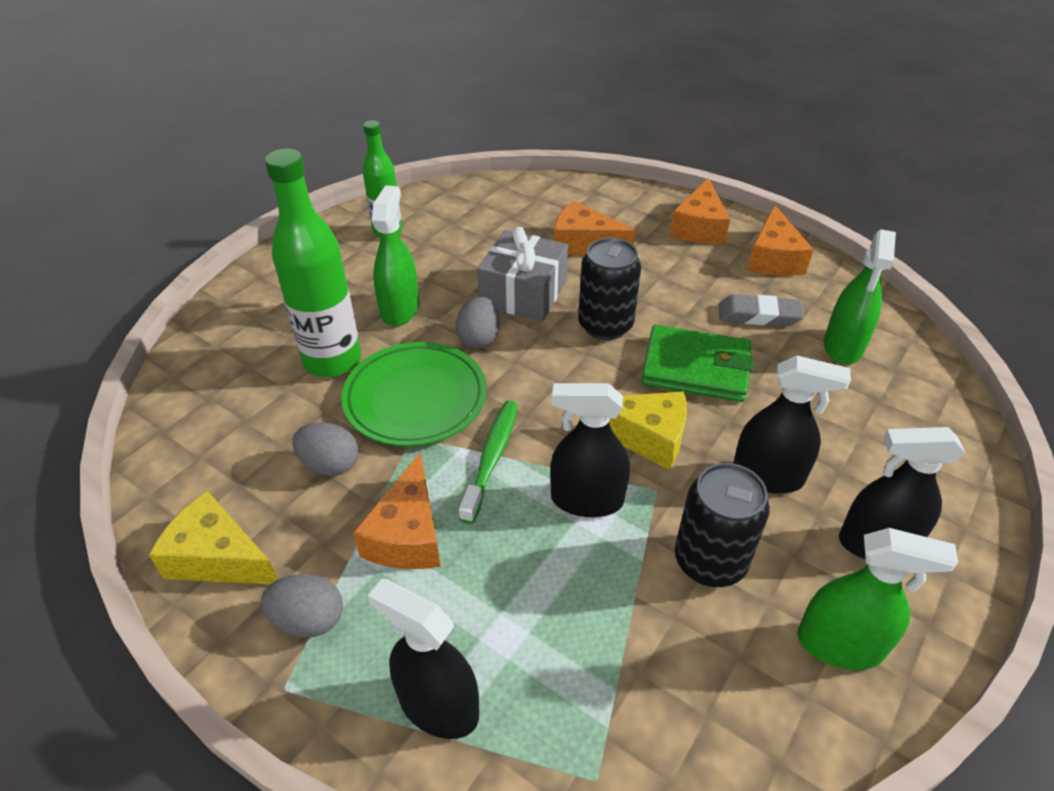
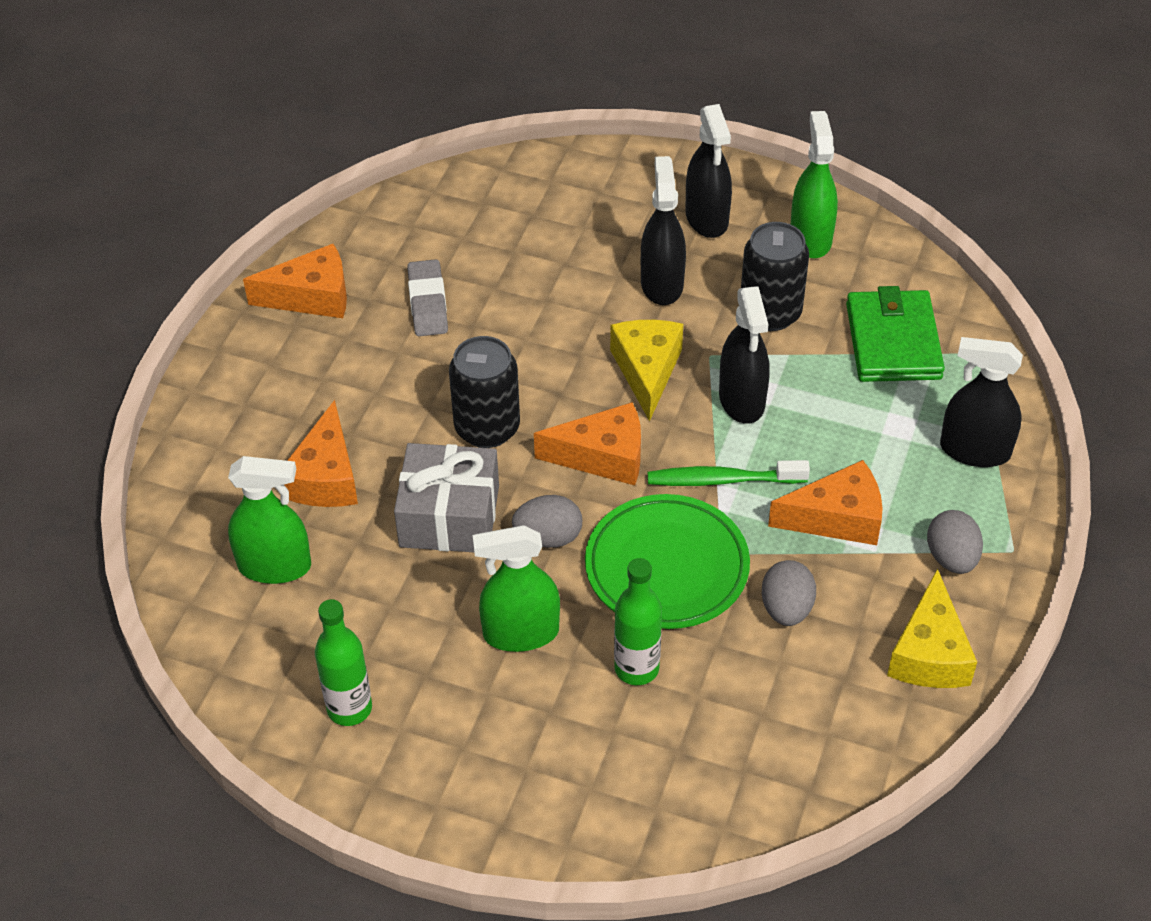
camera: 105 degrees left, 5 degrees up
green bottle [265,149,361,377] -> green bottle [614,558,662,685], size x0.62
black spray bottle [368,579,479,739] -> black spray bottle turned 90 degrees clockwise [940,337,1023,467]
green wallet [641,325,754,402] -> green wallet moved to [846,286,945,382]
orange cheese [669,178,730,244] -> orange cheese moved to [534,402,641,485]
green spray bottle [824,229,896,365] -> green spray bottle moved to [228,456,311,584]

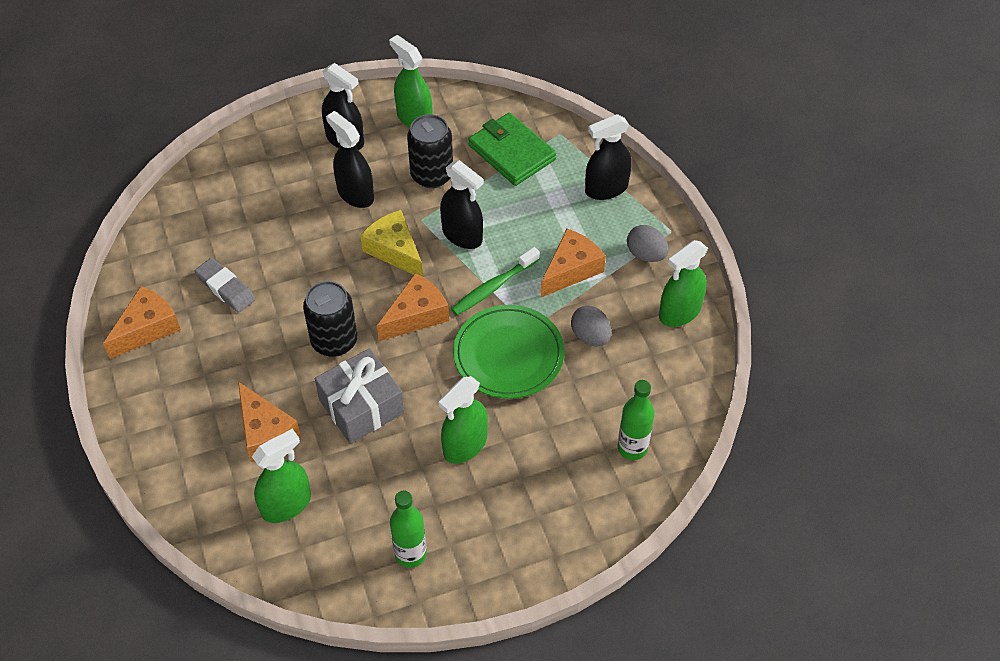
camera: 40 degrees left, 5 degrees up
grey egg [512,495,582,548] -> none
green bottle [614,558,662,685] -> green bottle moved to [618,380,655,460]
yellow cheese [887,568,977,688] -> green spray bottle [659,240,708,327]

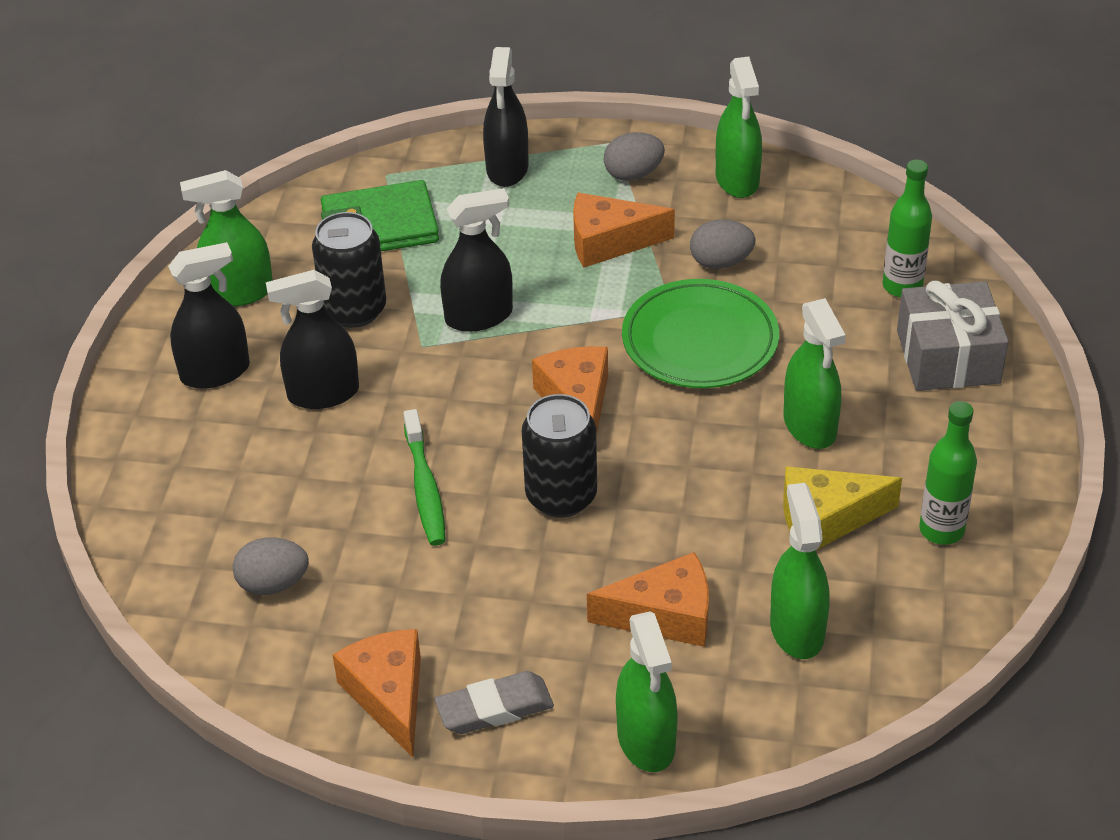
camera: 60 degrees left, 10 degrees down
grey eraser [195,258,256,313] -> grey eraser moved to [435,671,554,734]
grey gift [315,348,405,444] -> grey gift moved to [897,281,1009,391]
yellow cheese [360,210,423,277] -> yellow cheese moved to [783,466,902,549]
green toothbrush [451,247,540,315] -> green toothbrush moved to [403,409,446,546]
orange cheese [541,229,606,297] -> orange cheese turned 75 degrees counterclockwise [573,193,675,268]
none -> grey egg [233,538,309,595]
none -> green spray bottle [616,611,678,772]

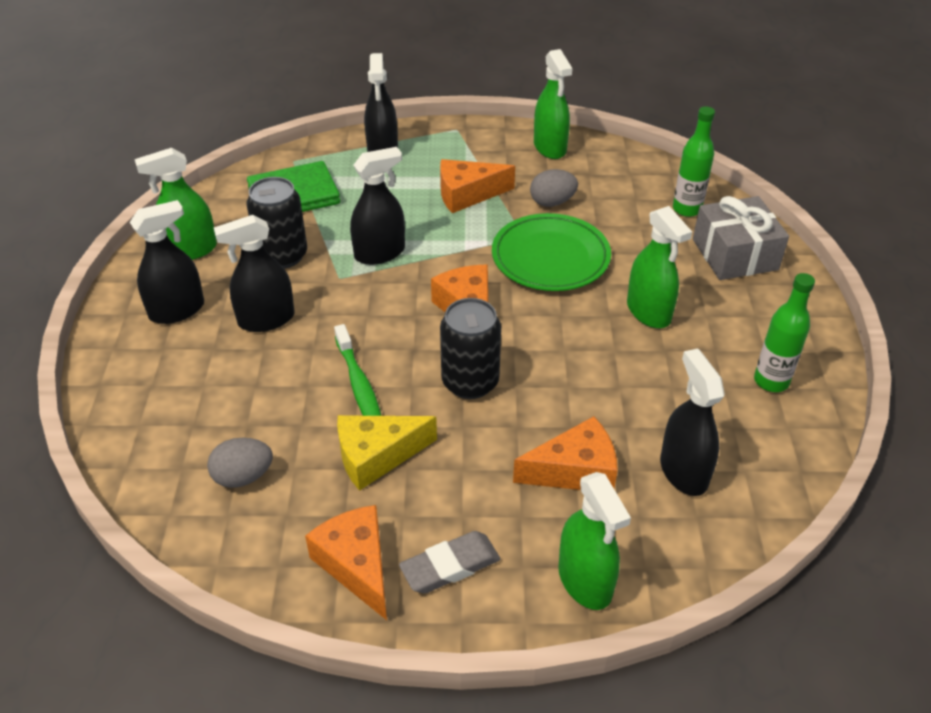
camera: 10 degrees left, 0 degrees up
grey egg [604,132,665,181] -> none
green spray bottle [770,483,829,659] -> black spray bottle [660,348,725,496]
yellow cheese [783,466,902,549] -> yellow cheese moved to [337,415,437,491]

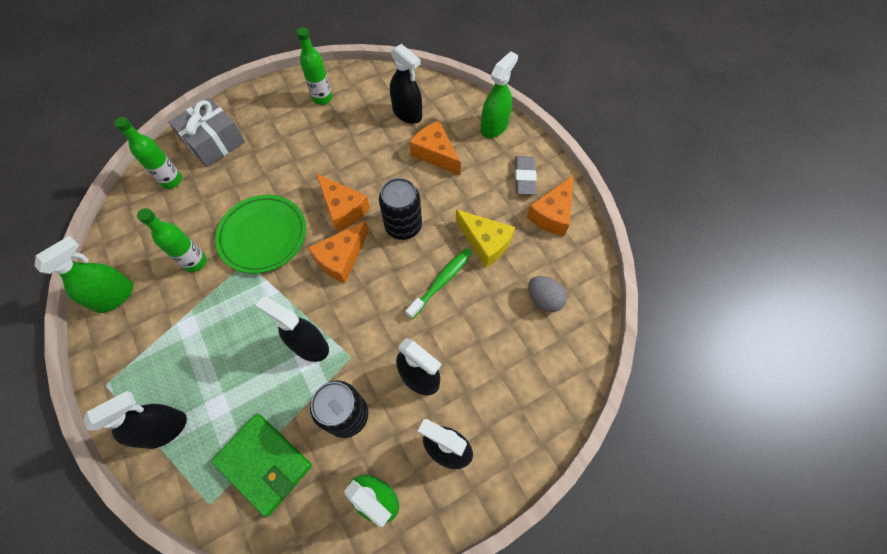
camera: 120 degrees left, 20 degrees up
grey eraser [399,531,500,594] -> grey eraser turned 60 degrees clockwise [515,156,537,195]
orange cheese [440,159,515,213] -> orange cheese moved to [316,174,370,232]
grey egg [530,169,578,207] -> green bottle [137,208,207,272]
green spray bottle [627,206,692,328] -> none
black spray bottle [660,348,725,496] -> black spray bottle turned 90 degrees counterclockwise [390,44,422,124]

